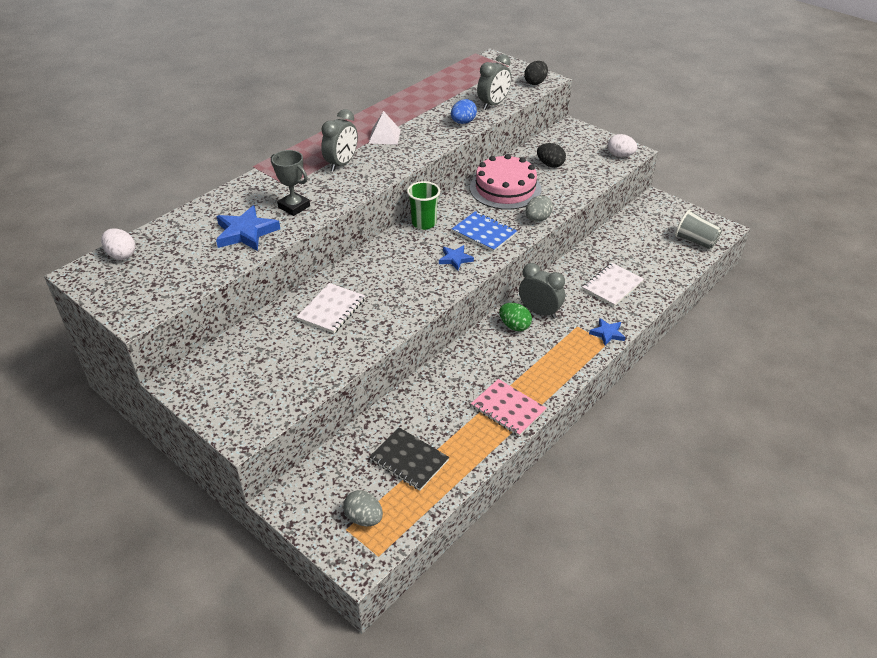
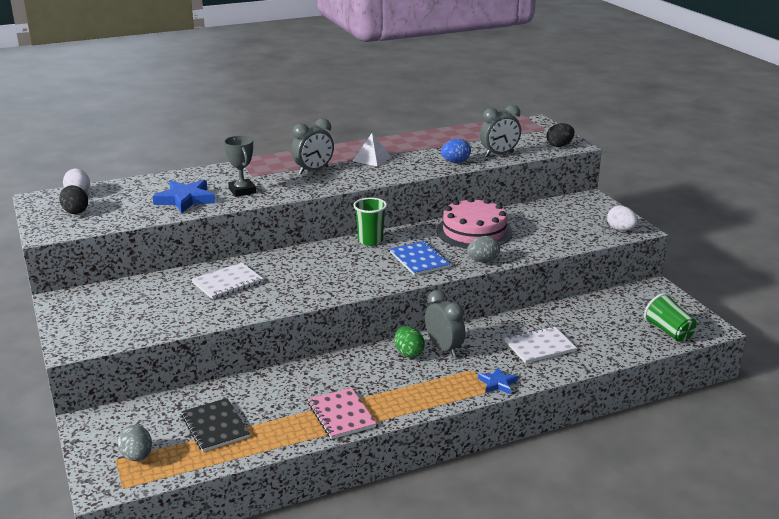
camera: 25 degrees right, 15 degrees down
blue star [439,245,474,271] -> none
black egg [537,143,566,168] -> black egg moved to [59,185,88,214]
grey cup [675,209,722,249] -> green cup [644,293,697,342]

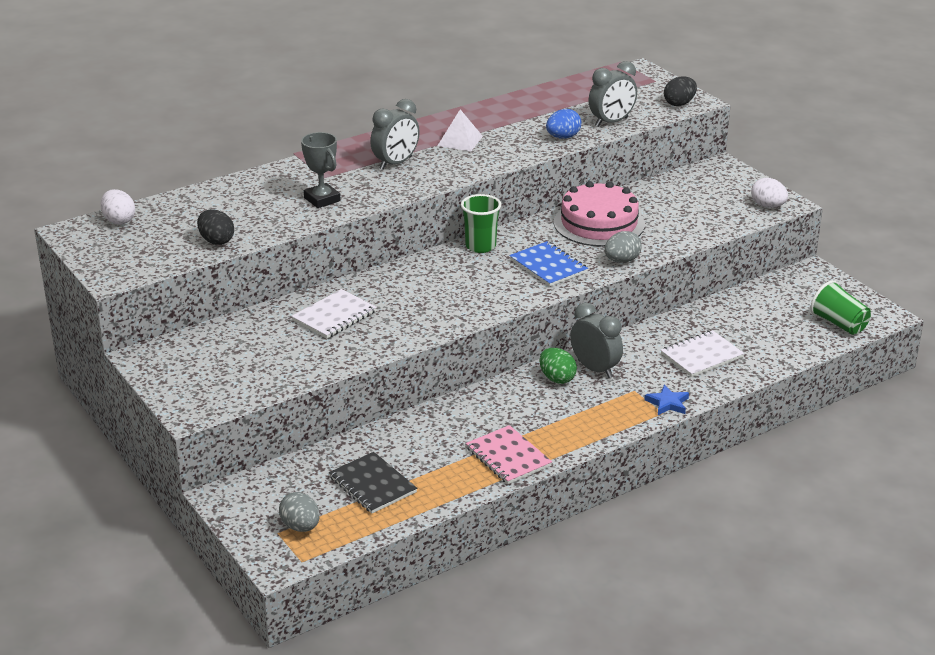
camera: 10 degrees left, 5 degrees up
black egg [59,185,88,214] -> black egg moved to [197,209,234,245]
blue star [152,180,215,213] -> none

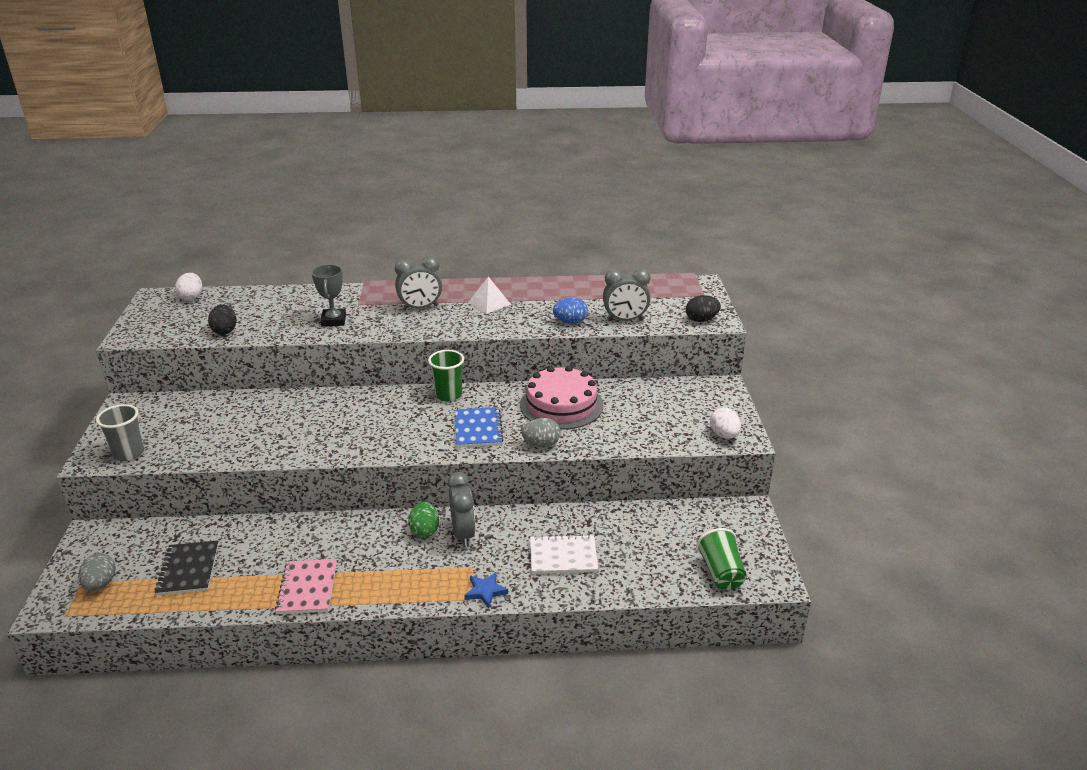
camera: 30 degrees right, 0 degrees up
white notebook [291,289,377,338] -> none
none -> grey cup [96,404,144,461]

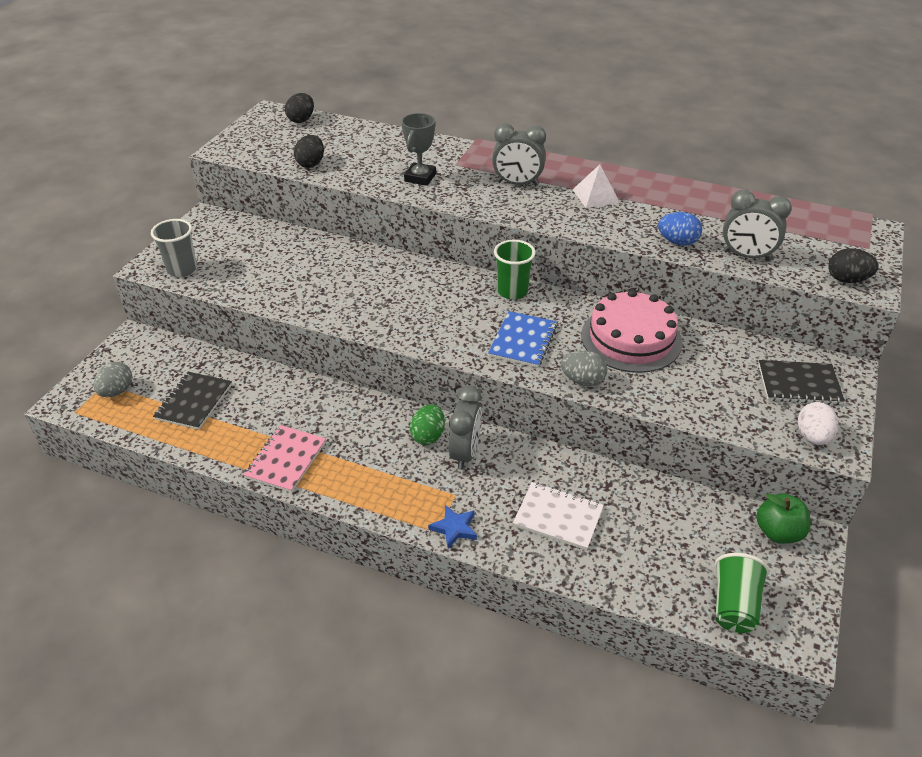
camera: 25 degrees right, 10 degrees up
white egg [175,273,202,301] -> black egg [285,93,314,123]
none -> green apple [756,493,811,544]
none -> black notebook [759,360,845,405]

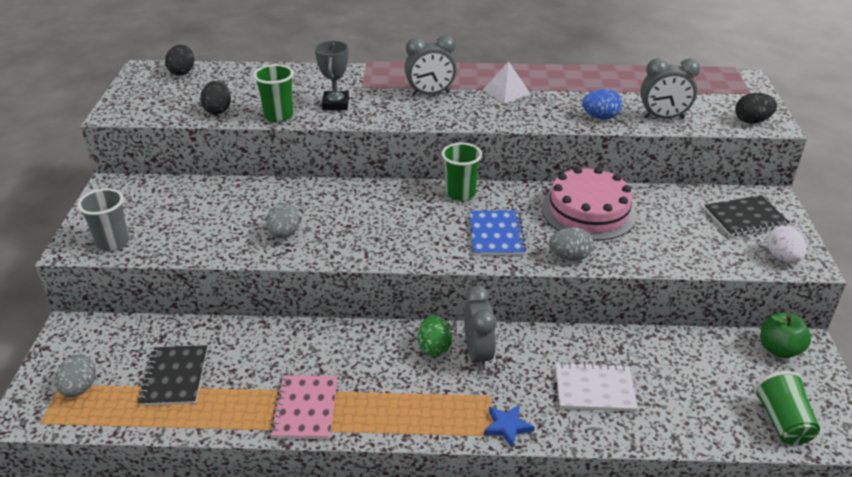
camera: 20 degrees left, 5 degrees down
none -> green cup [253,64,294,122]
none -> grey egg [266,203,300,238]

